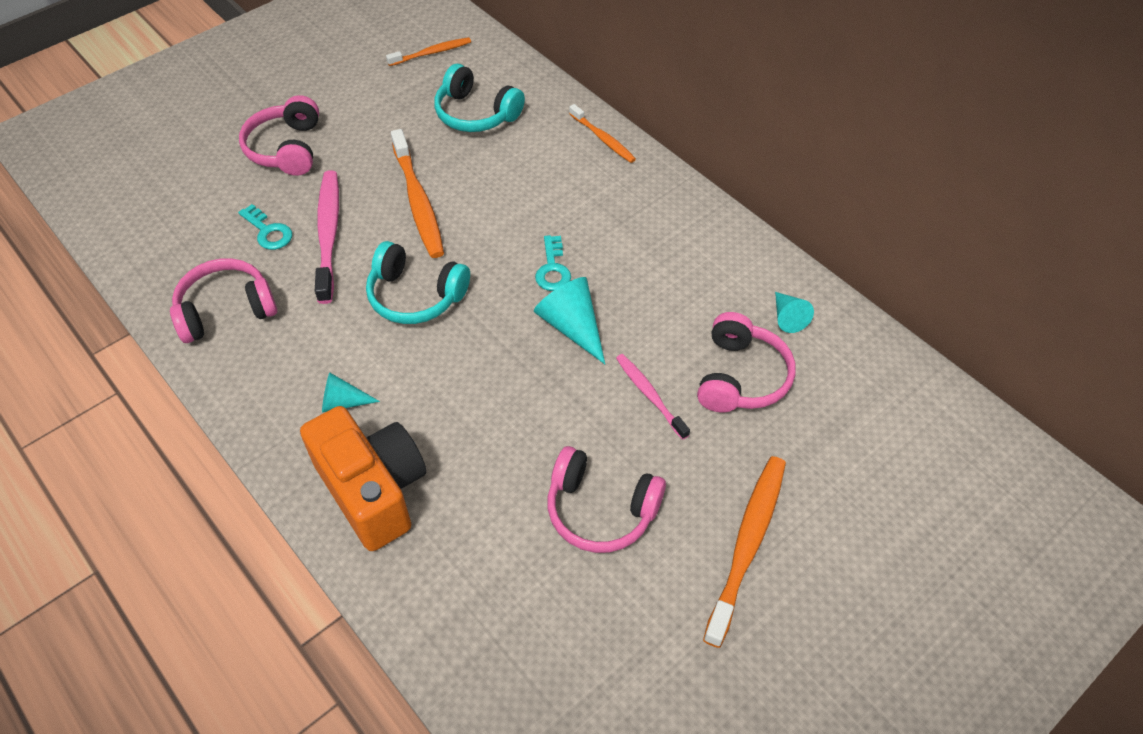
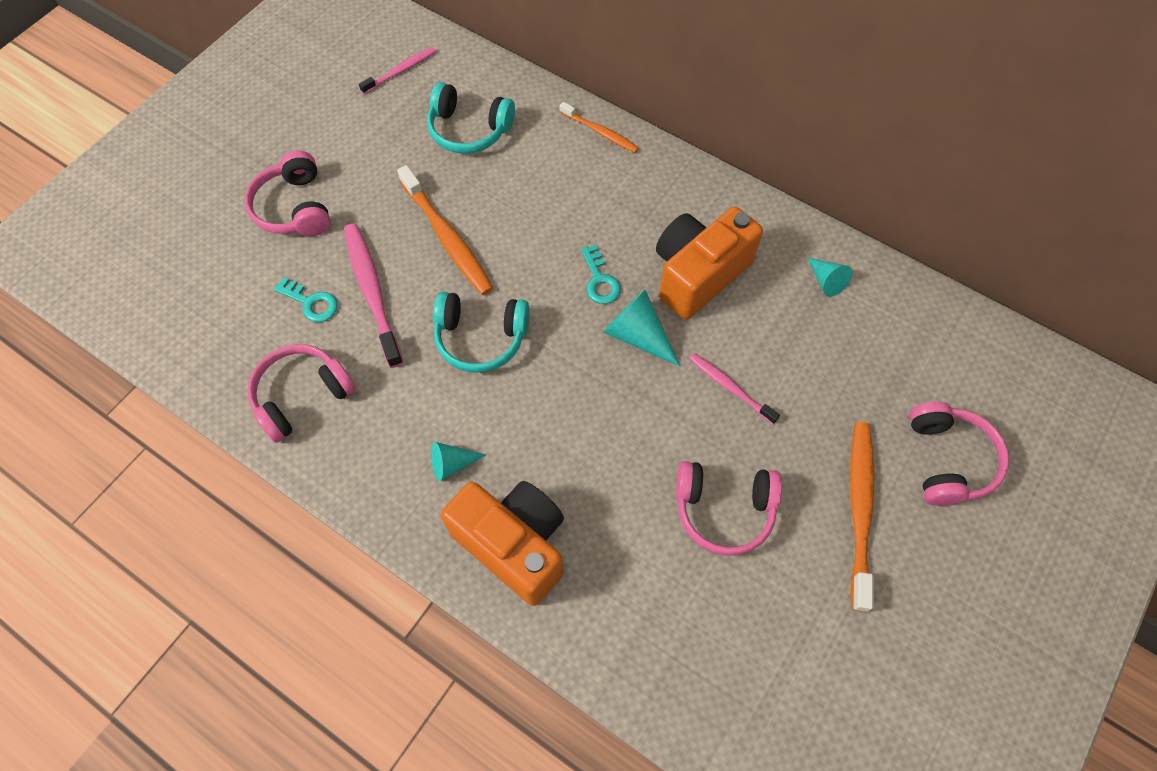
camera: 15 degrees left, 10 degrees up
orange toothbrush [386,37,471,66] -> pink toothbrush [359,47,436,94]
pink headphones [697,312,796,412] -> pink headphones moved to [909,402,1009,506]
none -> orange camera [656,207,763,319]

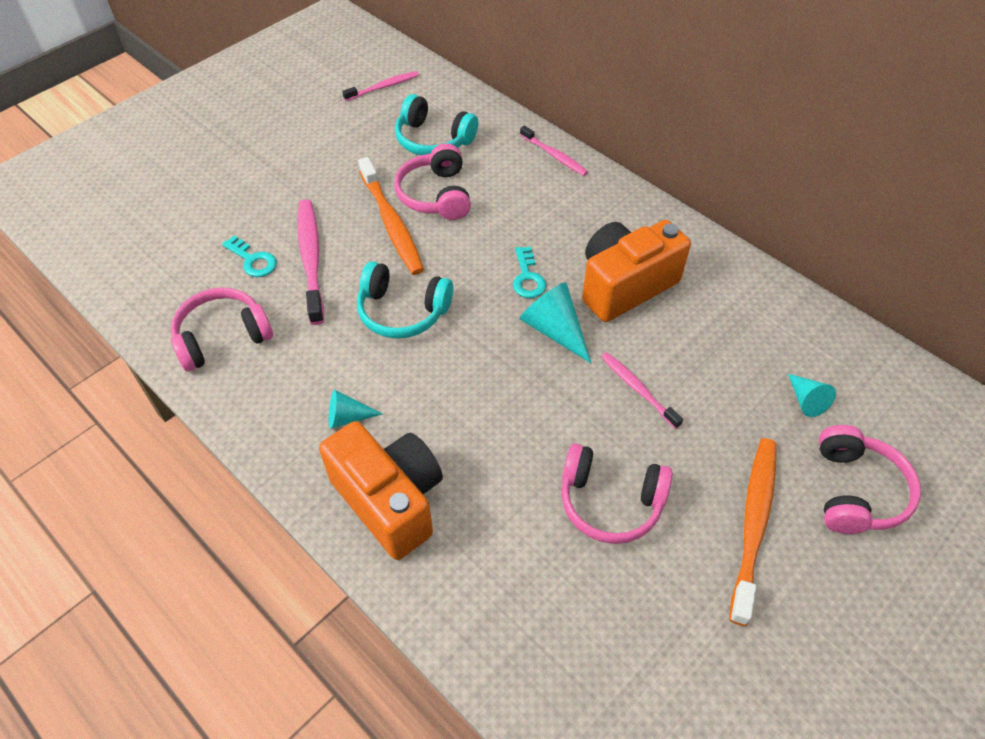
camera: 10 degrees right, 10 degrees down
pink headphones [245,150,331,236] -> pink headphones moved to [394,144,471,220]
orange toothbrush [560,102,639,153] -> pink toothbrush [520,125,588,176]
turquoise cone [808,258,852,297] -> turquoise cone moved to [788,374,836,417]

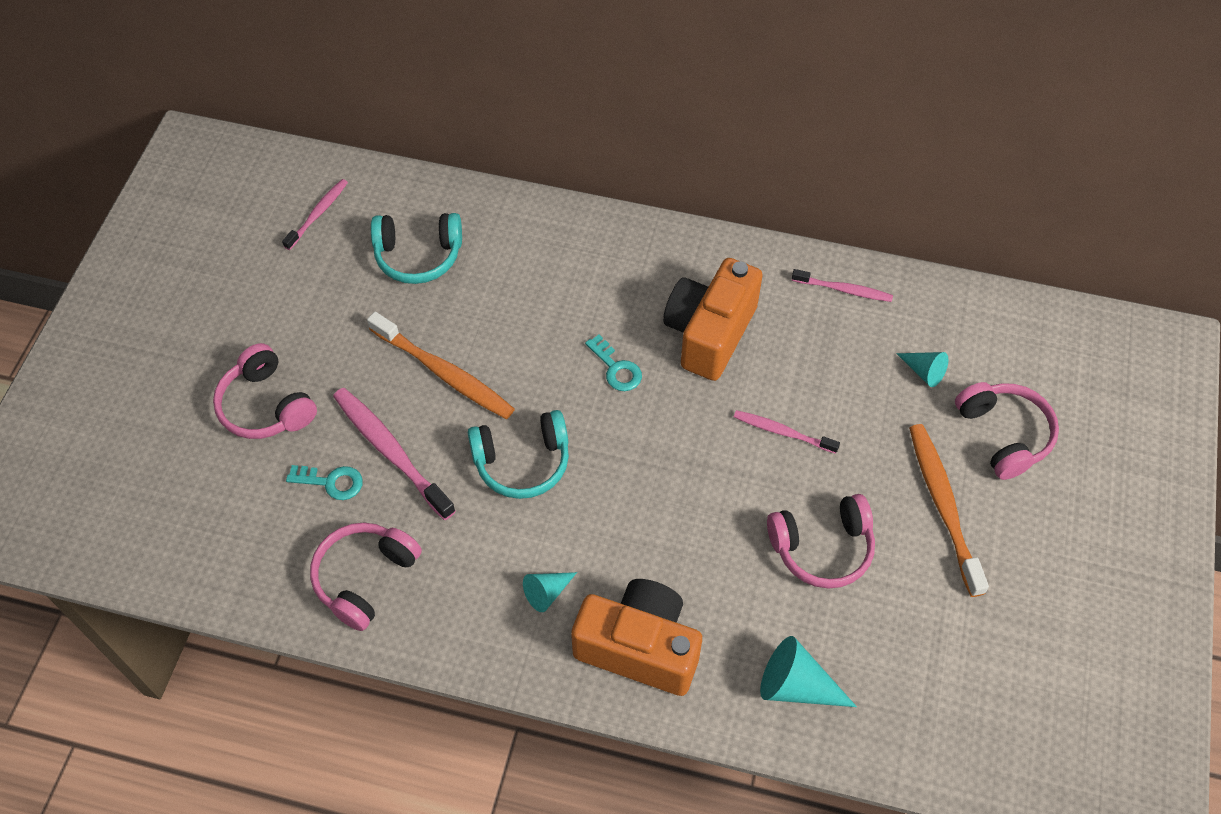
camera: 30 degrees left, 5 degrees up
pink headphones [394,144,471,220] -> pink headphones moved to [213,343,317,439]
turquoise cone [519,282,591,363] -> turquoise cone moved to [760,636,857,707]
pink toothbrush [520,125,588,176] -> pink toothbrush moved to [792,269,893,302]

